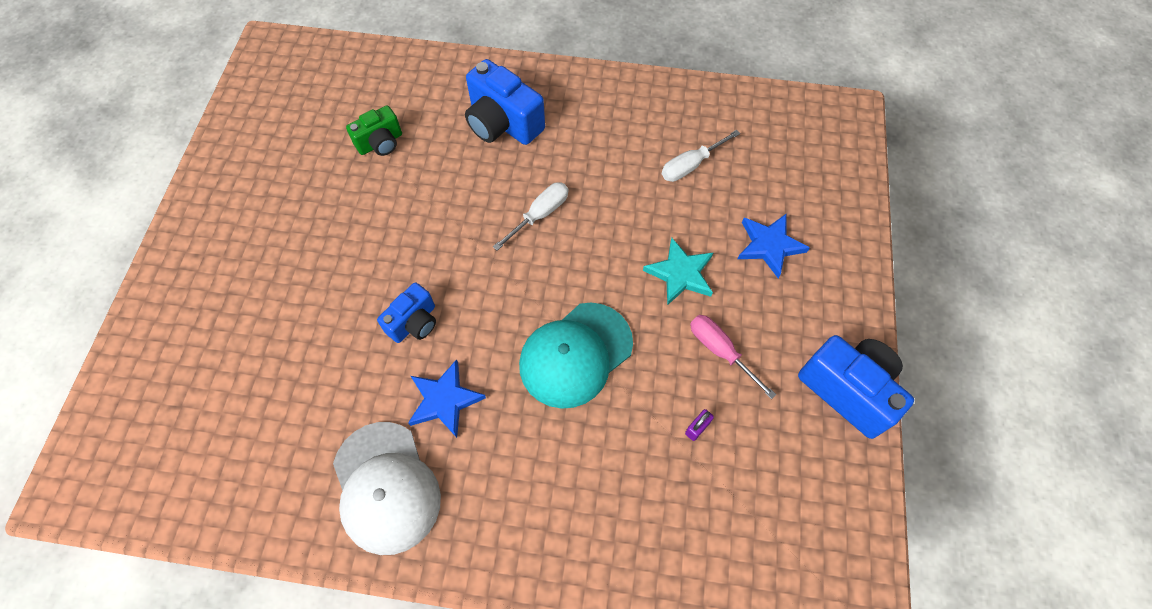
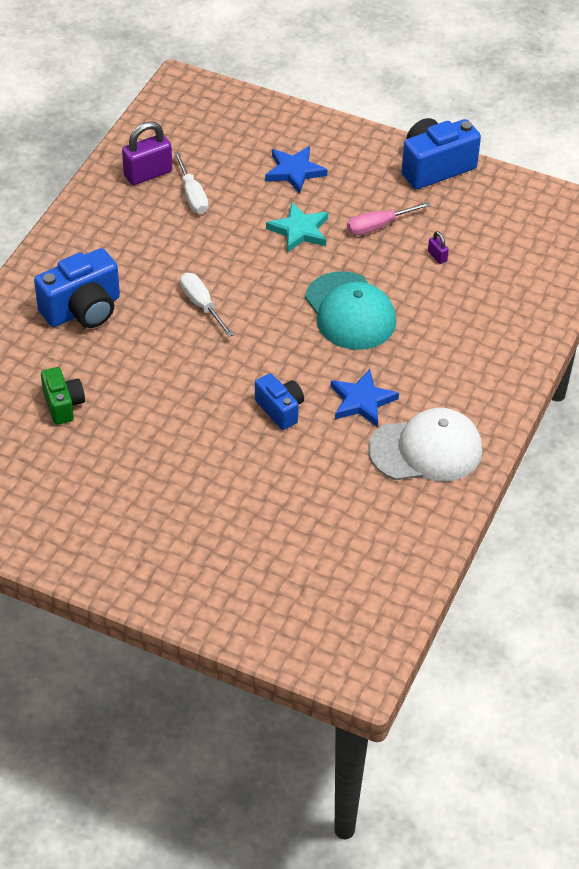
camera: 75 degrees left, 15 degrees down
none -> purple padlock [122,121,172,185]

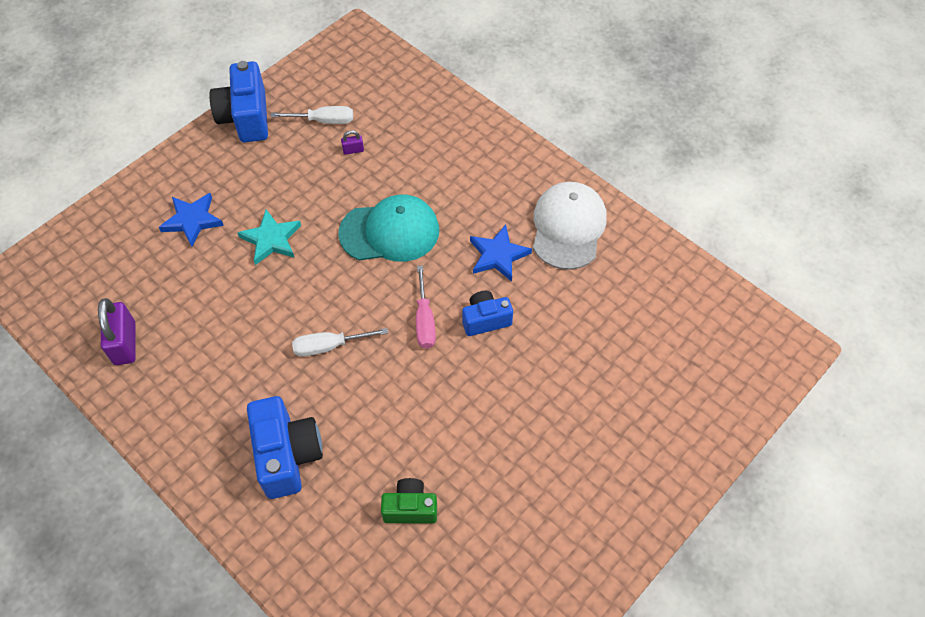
camera: 70 degrees left, 10 degrees up
white screwdriver [174,152,208,214] -> white screwdriver moved to [271,106,353,124]
pink screwdriver [347,201,431,235] -> pink screwdriver moved to [416,265,436,349]

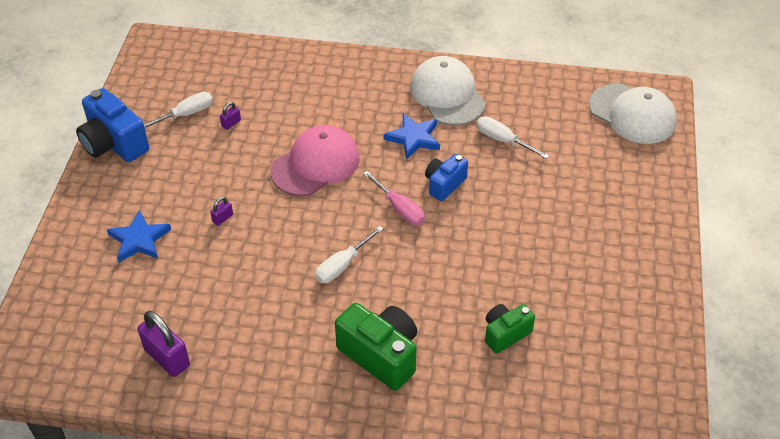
camera: 35 degrees left, 10 degrees down
turquoise star [237,209,301,265] -> purple padlock [210,197,233,226]
blue camera [247,396,323,499] -> green camera [335,303,417,391]
turquoise cap [338,195,439,262] -> pink cap [271,125,360,196]
none -> white screwdriver [477,116,549,159]
none -> white cap [589,84,677,144]

